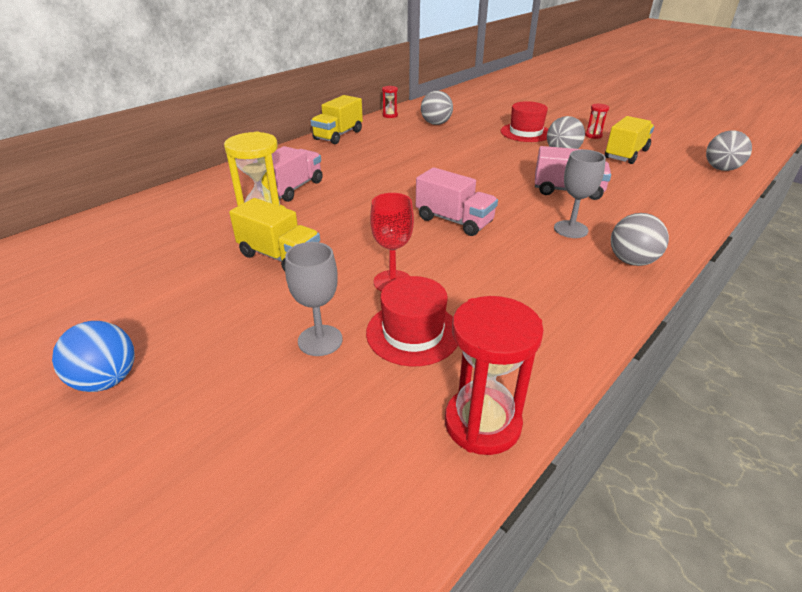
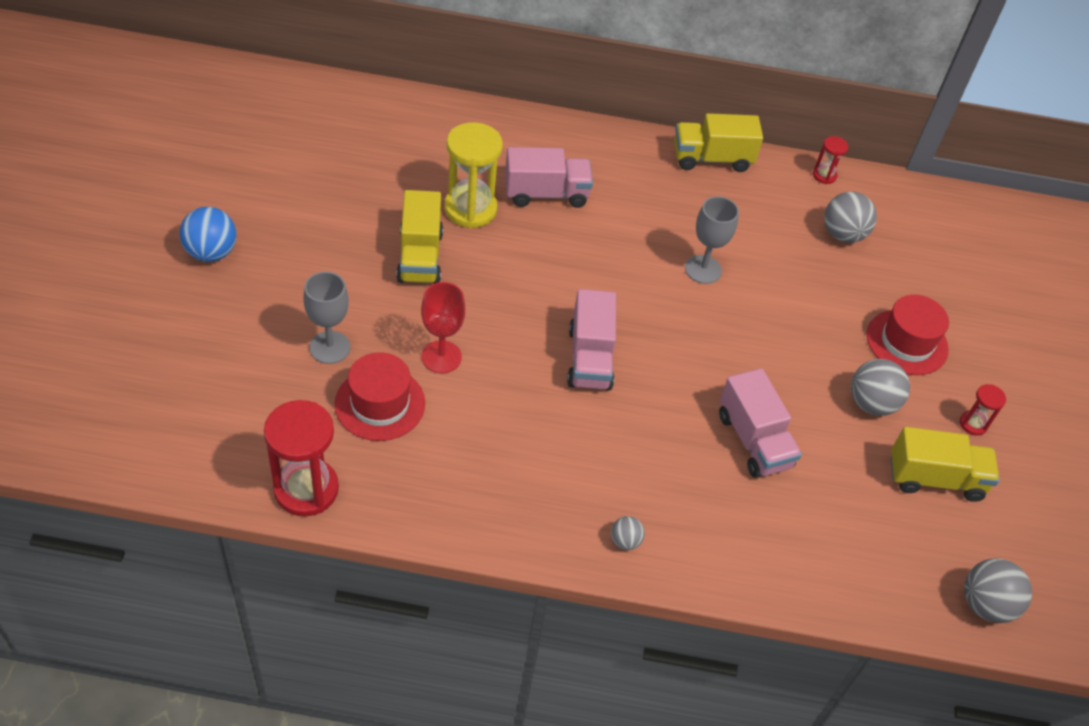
camera: 50 degrees right, 15 degrees up
grey goblet [554,150,606,238] -> grey goblet moved to [685,196,739,284]
grey ball [611,213,669,266] -> grey ball [611,516,645,550], size x0.54

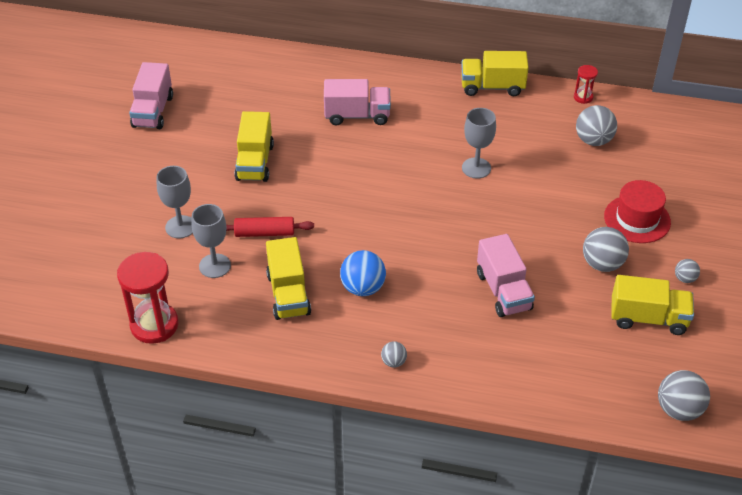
camera: 10 degrees right, 5 degrees down
blue ball [179,207,237,262] -> blue ball moved to [340,250,386,296]
red hat [334,352,425,441] -> grey goblet [191,204,231,278]
red goblet [421,282,465,373] -> red rolling pin [226,217,314,237]
yellow hourglass [444,122,503,228] -> none
pink truck [567,289,616,391] -> pink truck moved to [129,62,173,129]
red hourglass [960,384,1006,436] -> grey ball [675,259,700,283]
none -> yellow truck [266,237,311,320]

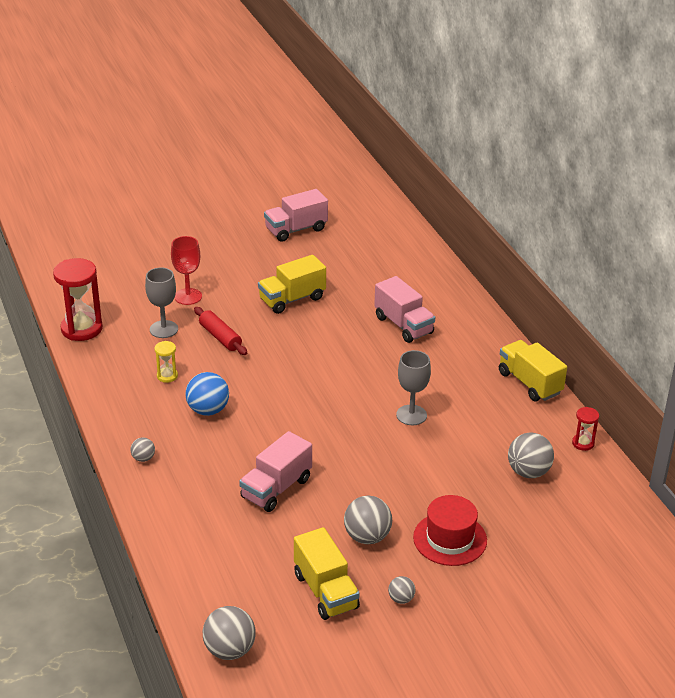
camera: 55 degrees right, 10 degrees down
grey goblet [157,166,193,238] -> red goblet [171,236,202,305]
yellow truck [266,237,311,320] -> yellow hourglass [154,341,178,383]

